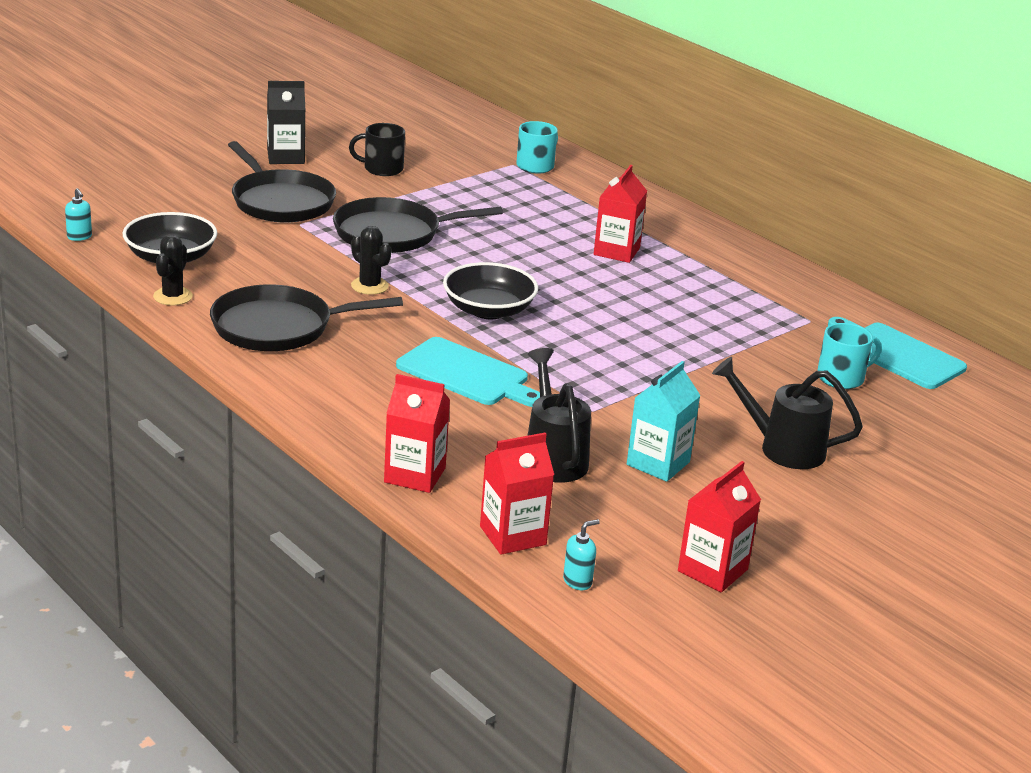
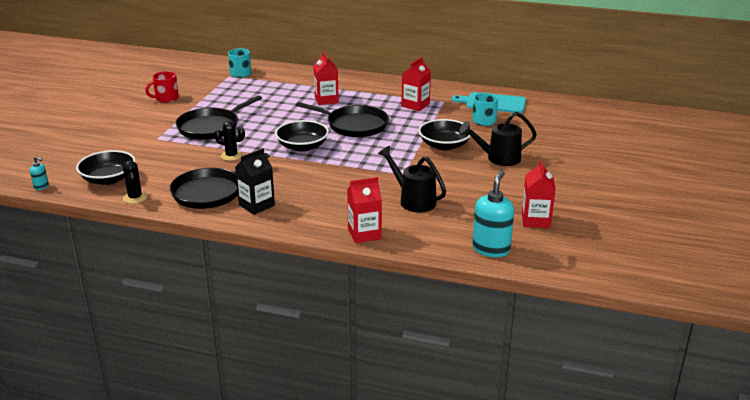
camera: 30 degrees left, 0 degrees up
black pan [228,141,336,222] -> black pan moved to [296,102,389,137]
black carton [267,81,305,164] -> black carton moved to [235,148,275,215]
black mug [349,123,405,176] -> red mug [145,71,179,103]
turquoise cutting board [396,337,540,407] -> none
red carton [480,433,554,555] -> red carton moved to [401,57,431,111]
turquoise soap dispenser [563,519,600,590] -> turquoise soap dispenser [472,170,514,257], size x2.14
turquoise carton [627,361,701,482] -> none
none -> black bowl [419,119,472,150]

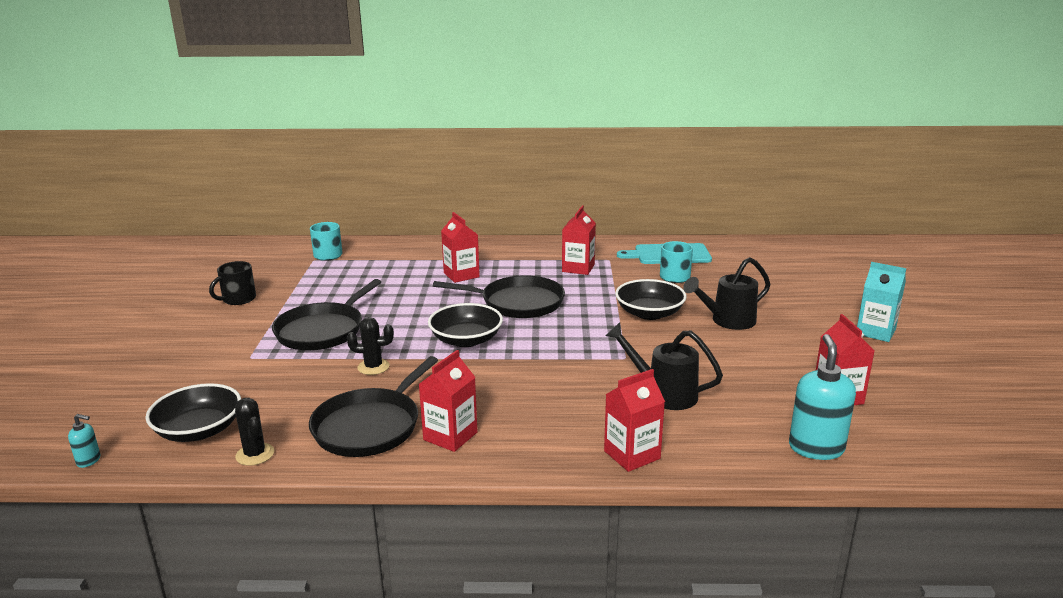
camera: 15 degrees left, 5 degrees down
red mug [145,71,179,103] -> black mug [209,261,256,305]
black carton [235,148,275,215] -> red carton [418,350,477,452]
none -> turquoise carton [857,262,906,342]

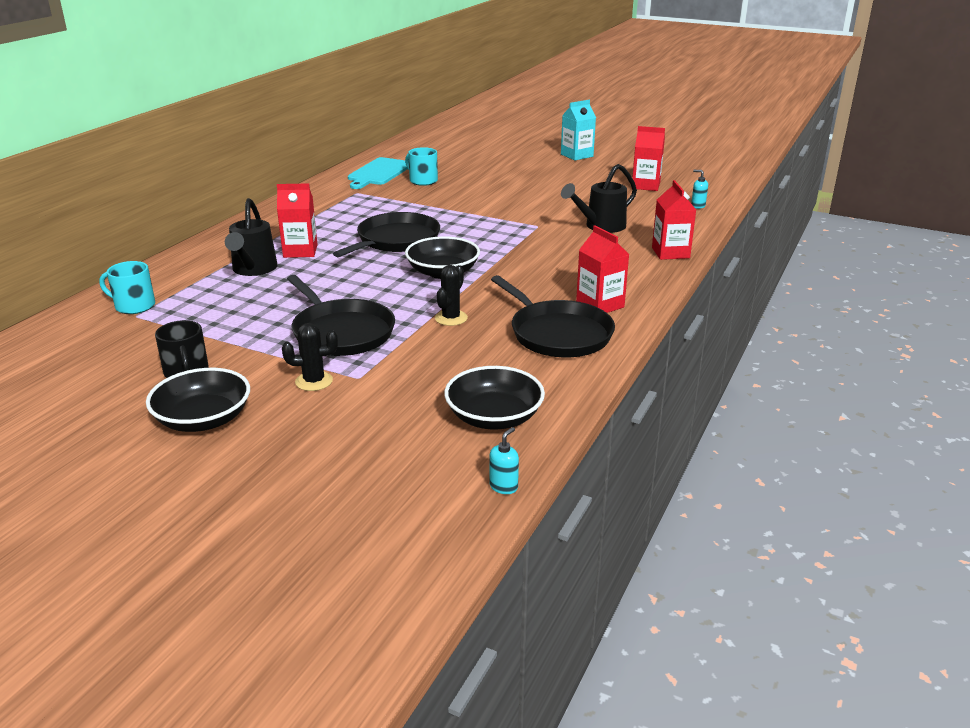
camera: 65 degrees left, 5 degrees up
black cactus [235,398,274,466] -> black cactus moved to [282,323,338,391]
red carton [562,206,596,275] -> none
black bowl [615,279,687,320] -> black bowl moved to [146,368,250,432]
black watering can [683,257,771,330] -> black watering can moved to [225,198,278,276]
turquoise soap dispenser [789,334,856,460] -> turquoise soap dispenser [691,170,708,209], size x0.47

